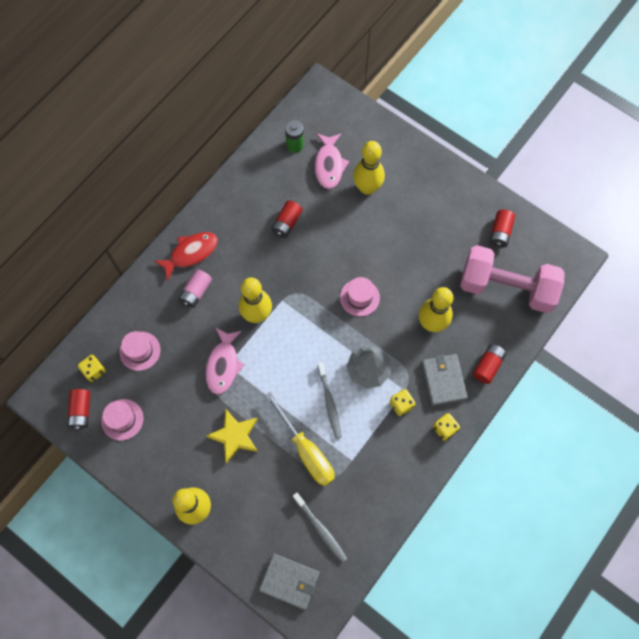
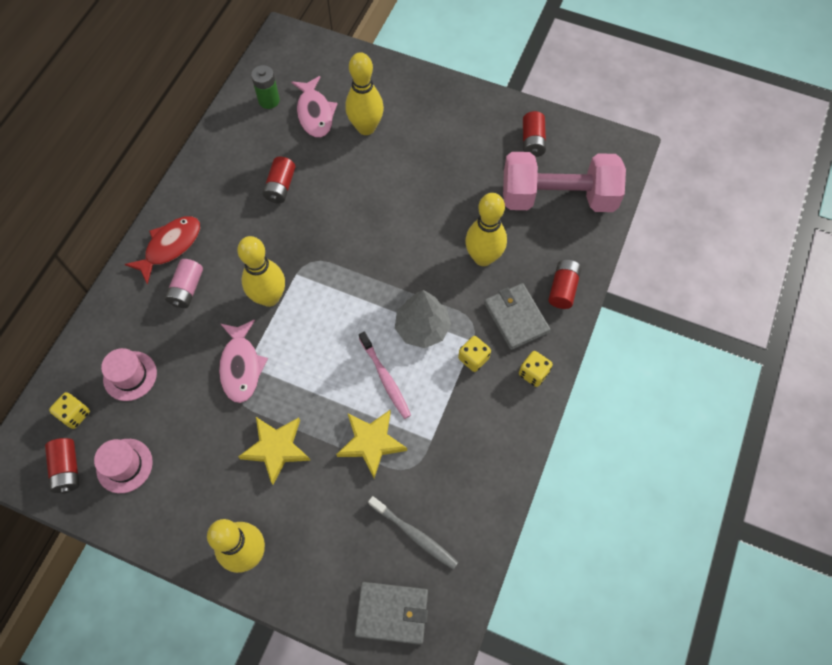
camera: 15 degrees left, 5 degrees down
yellow screwdriver [265,392,335,486] -> yellow star [336,410,407,478]
grey toothbrush [318,362,342,439] -> pink toothbrush [359,331,411,419]
pink hat [340,277,380,317] -> none

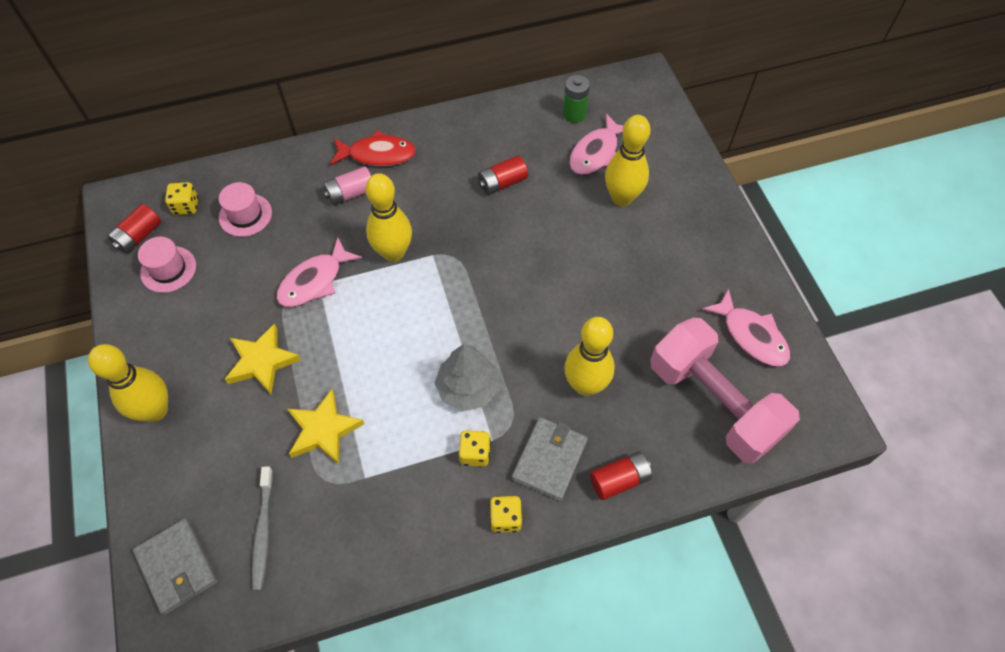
camera: 50 degrees right, 5 degrees down
pink toothbrush [359,331,411,419] -> none
red battery [523,111,546,157] -> pink fish [702,288,790,367]

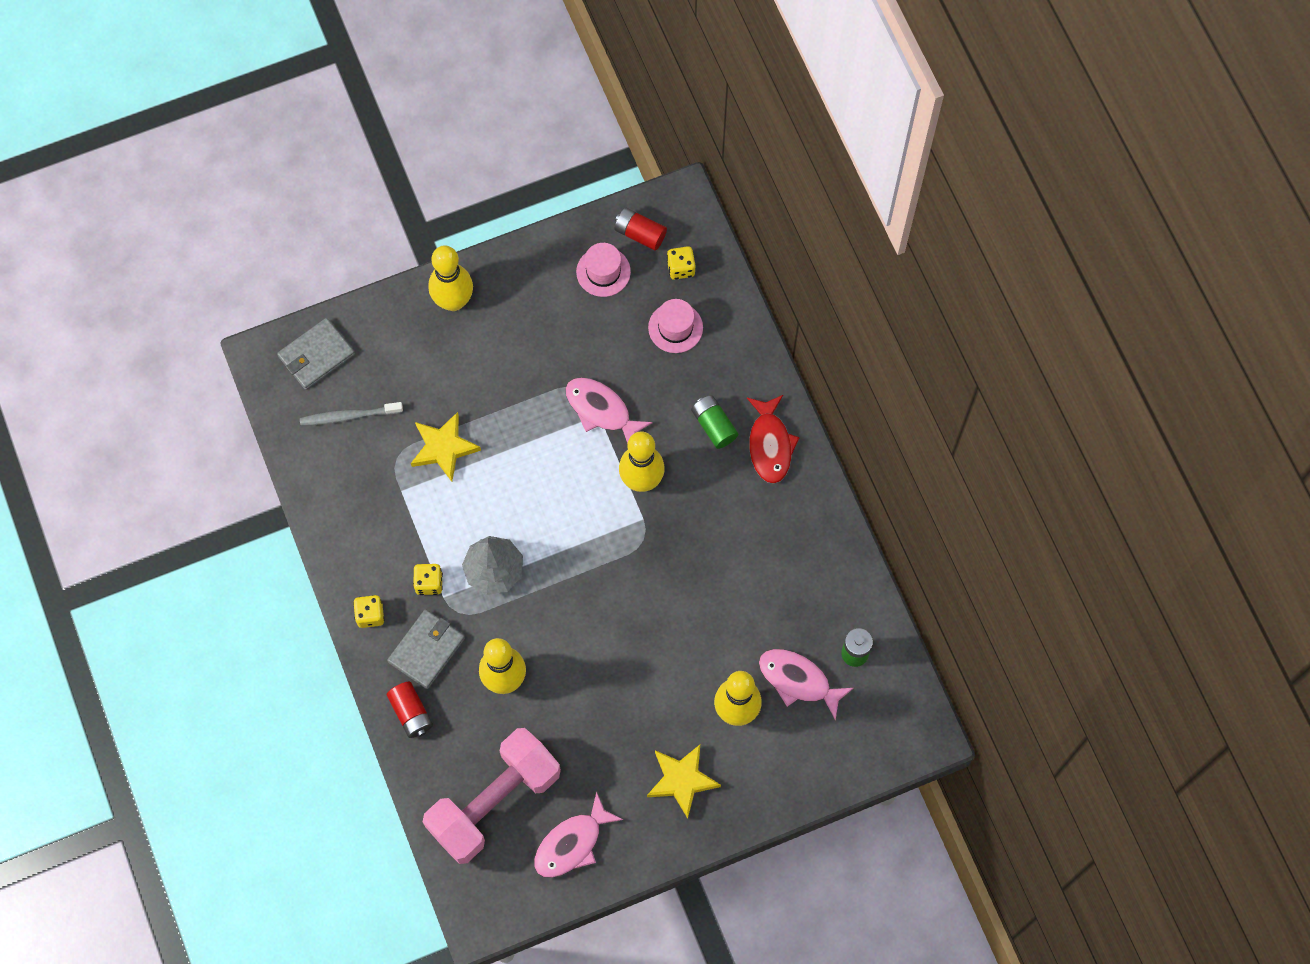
camera: 85 degrees right, 10 degrees up
yellow star [225,323,301,394] -> yellow star moved to [647,745,721,818]
pink battery [323,166,371,205] -> green battery [691,395,738,449]
red battery [478,156,528,195] -> none
grey wallet [512,417,588,501] -> grey wallet turned 75 degrees counterclockwise [387,609,465,689]

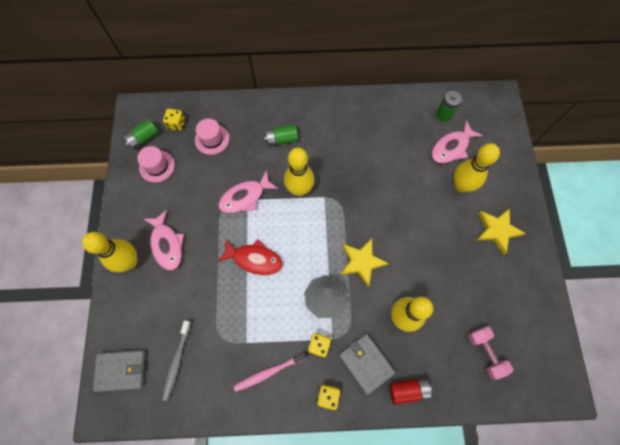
camera: 70 degrees left, 0 degrees up
grey wallet [277,318,355,390] -> grey wallet turned 75 degrees counterclockwise [93,350,145,392]
yellow star [411,412,481,482] -> yellow star moved to [340,238,389,287]
pink dumbbell [423,728,561,864] -> pink dumbbell [468,326,513,380], size x0.49
pink fish [534,791,623,878] -> pink fish moved to [144,210,184,271]
red battery [614,208,667,250] -> green battery [123,119,159,150]
red fish [747,395,800,483] -> red fish moved to [217,238,282,275]
none -> pink toothbrush [234,352,307,392]

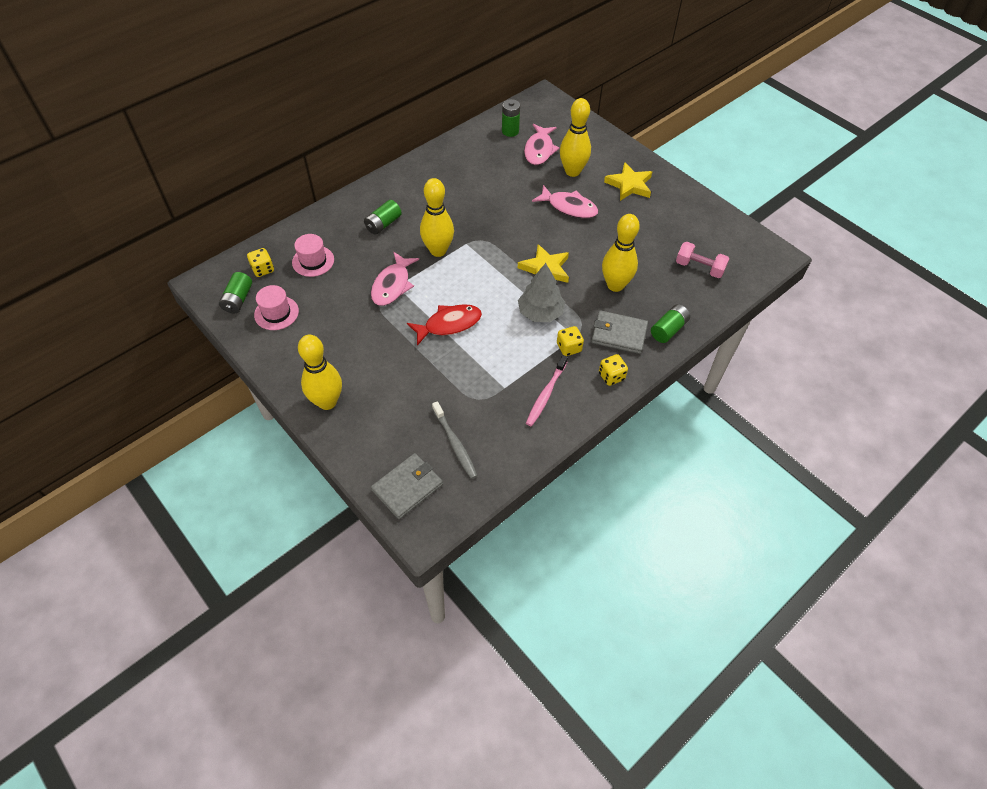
camera: 40 degrees left, 15 degrees down
pink fish [144,210,184,271] -> pink fish moved to [532,185,599,218]
red battery [389,378,432,405] -> green battery [651,304,690,343]

